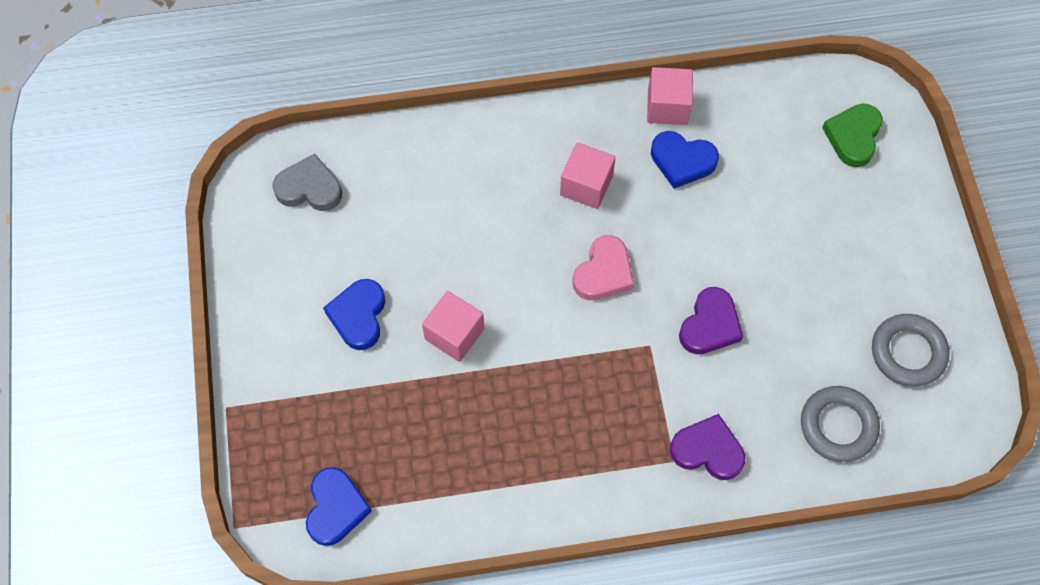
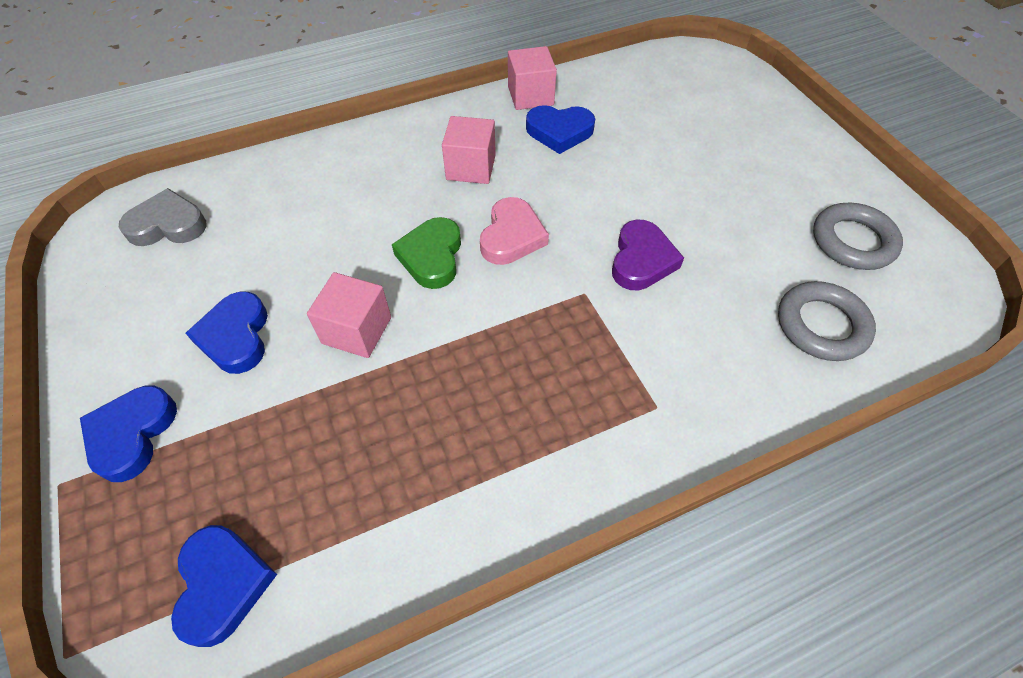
camera: 15 degrees left, 10 degrees down
purple heart [670,414,745,480] -> none
green heart [822,104,883,167] -> green heart moved to [392,217,461,289]
none -> blue heart [80,386,177,482]

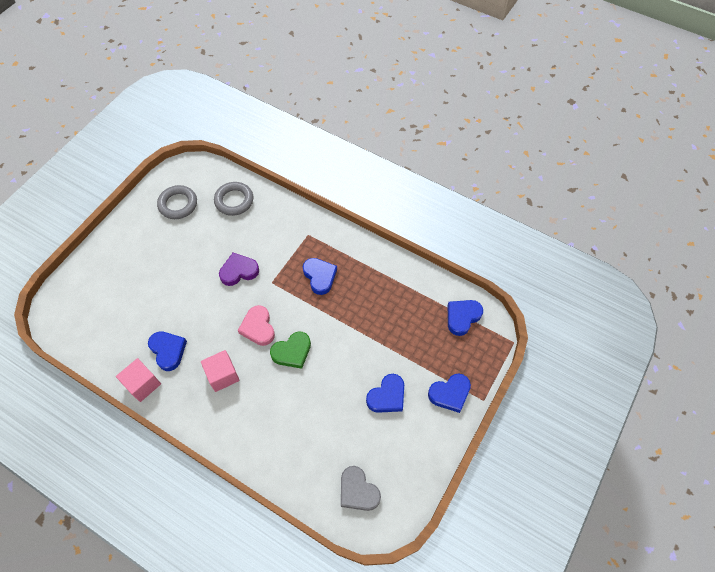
camera: 125 degrees left, 5 degrees up
pink cube [307,272,391,358] -> none
pink heart [480,197,549,265] -> pink heart turned 90 degrees counterclockwise [238,305,275,346]
none -> blue heart [303,258,337,295]

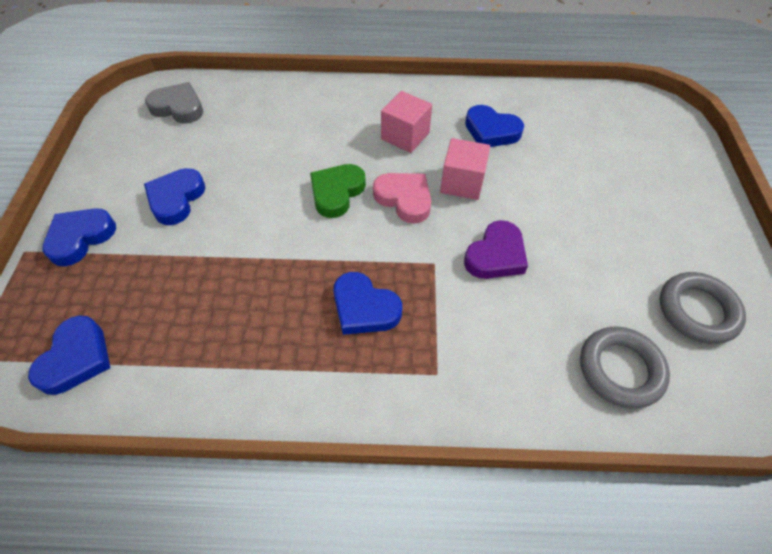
camera: 150 degrees right, 5 degrees down
pink cube [116,358,161,402] -> pink cube moved to [440,138,490,200]

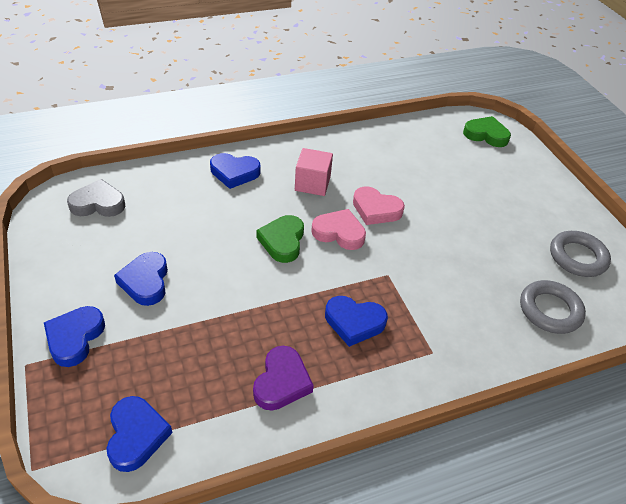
camera: 25 degrees left, 10 degrees down
pink cube [440,138,490,200] -> pink heart [353,186,405,225]
purple heart [464,220,528,279] -> purple heart moved to [253,346,314,411]
blue heart [465,105,524,147] -> blue heart moved to [210,153,260,189]
none -> green heart [463,116,511,147]

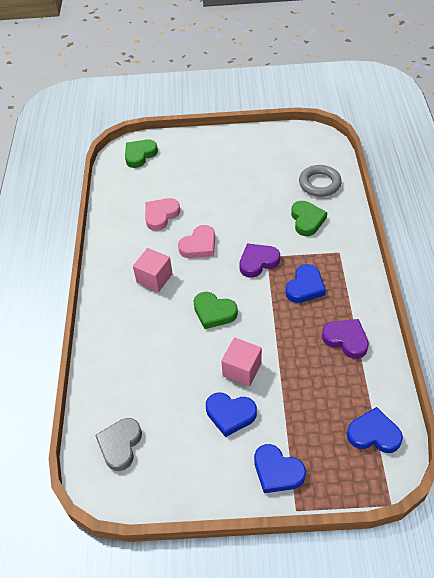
camera: 65 degrees left, 5 degrees up
blue heart [210,153,260,189] -> none
pink heart [311,209,366,250] -> pink heart moved to [145,198,180,231]
grey ring [550,231,611,277] -> none
none -> pink cube [221,338,262,386]
none -> purple heart [239,243,280,278]
none -> green heart [291,201,327,236]

